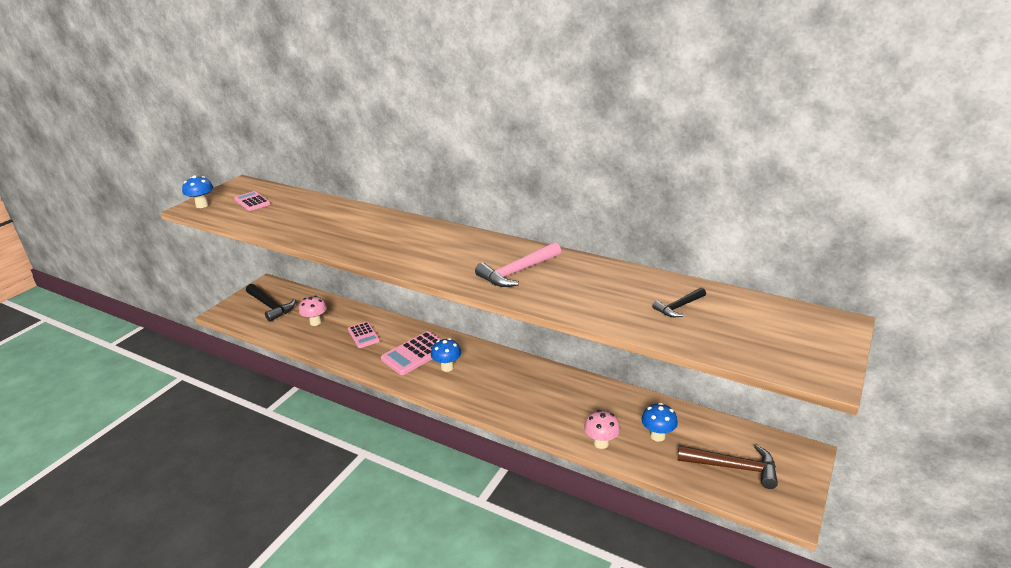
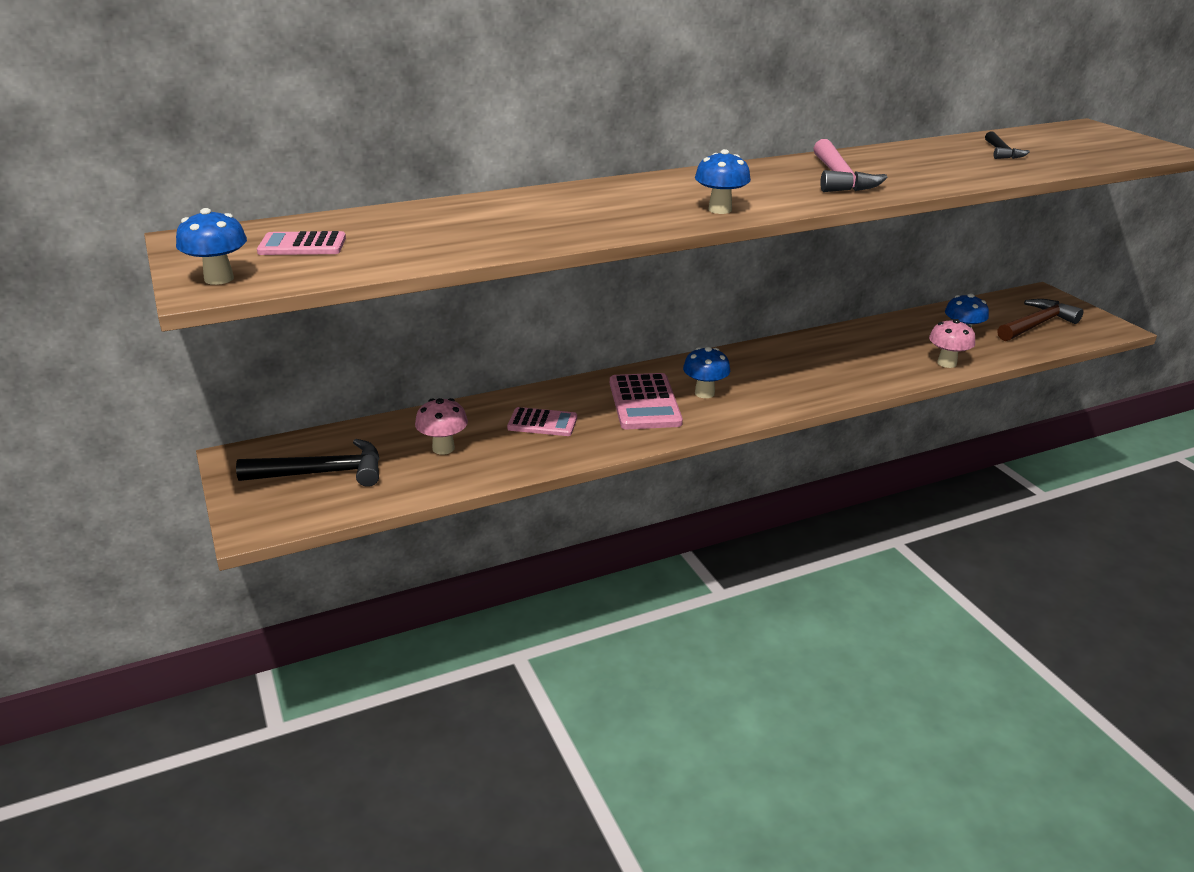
camera: 55 degrees left, 0 degrees up
none -> blue mushroom [695,149,751,214]

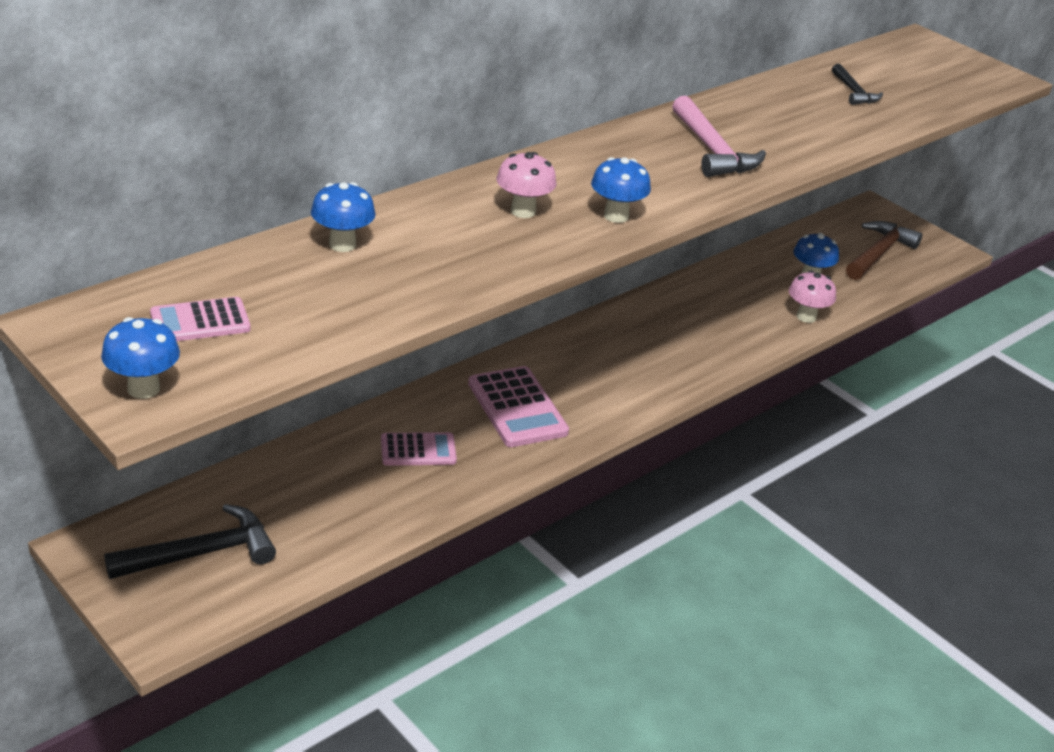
camera: 20 degrees left, 5 degrees up
pink mushroom [415,398,468,455] -> pink mushroom moved to [496,152,557,218]
blue mushroom [683,347,730,398] -> blue mushroom moved to [311,182,376,252]

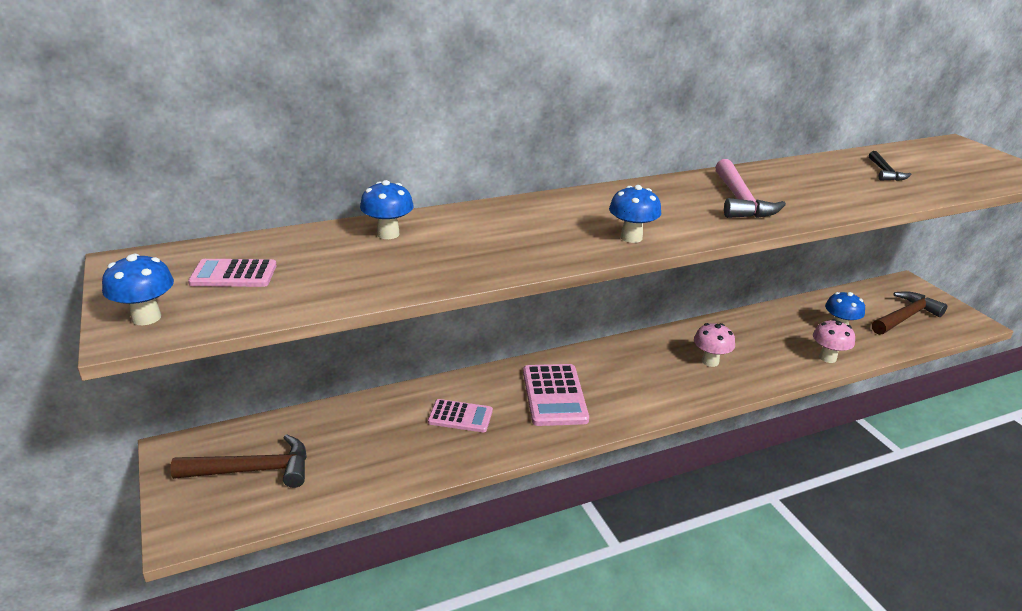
camera: 20 degrees right, 5 degrees down
black hammer [104,504,276,579] -> brown hammer [170,434,307,488]
pink mushroom [496,152,557,218] -> pink mushroom moved to [694,323,735,367]

